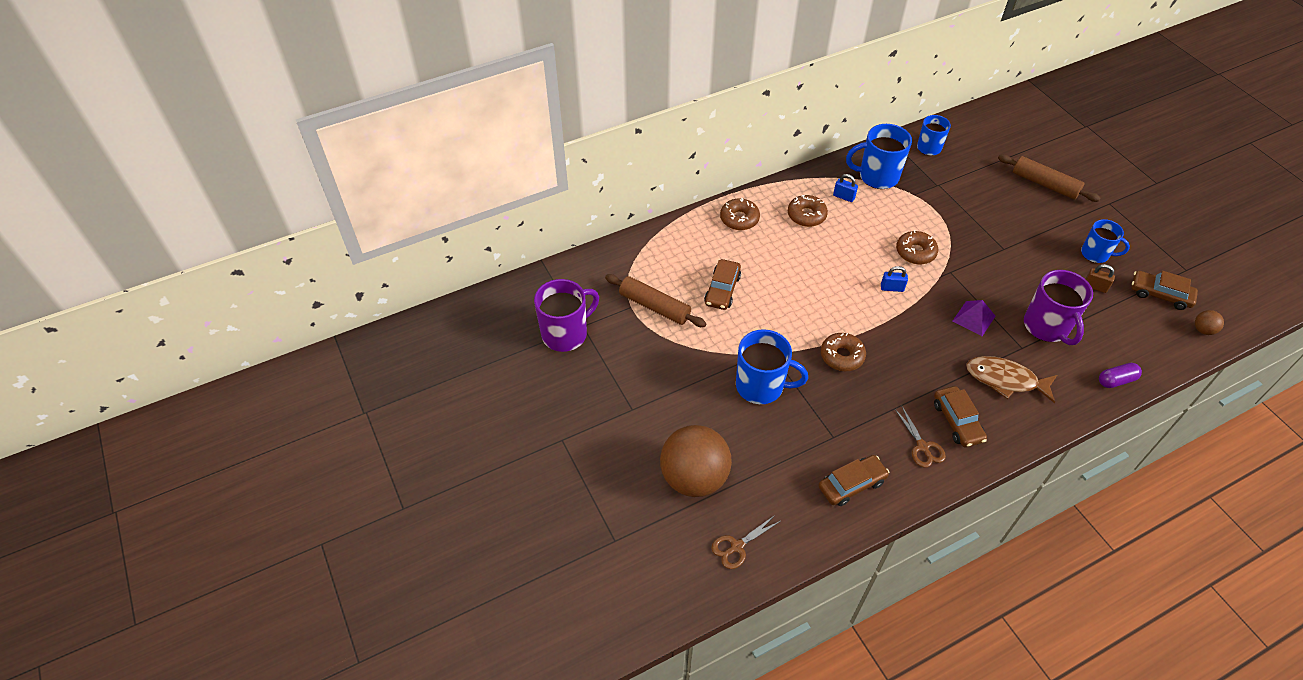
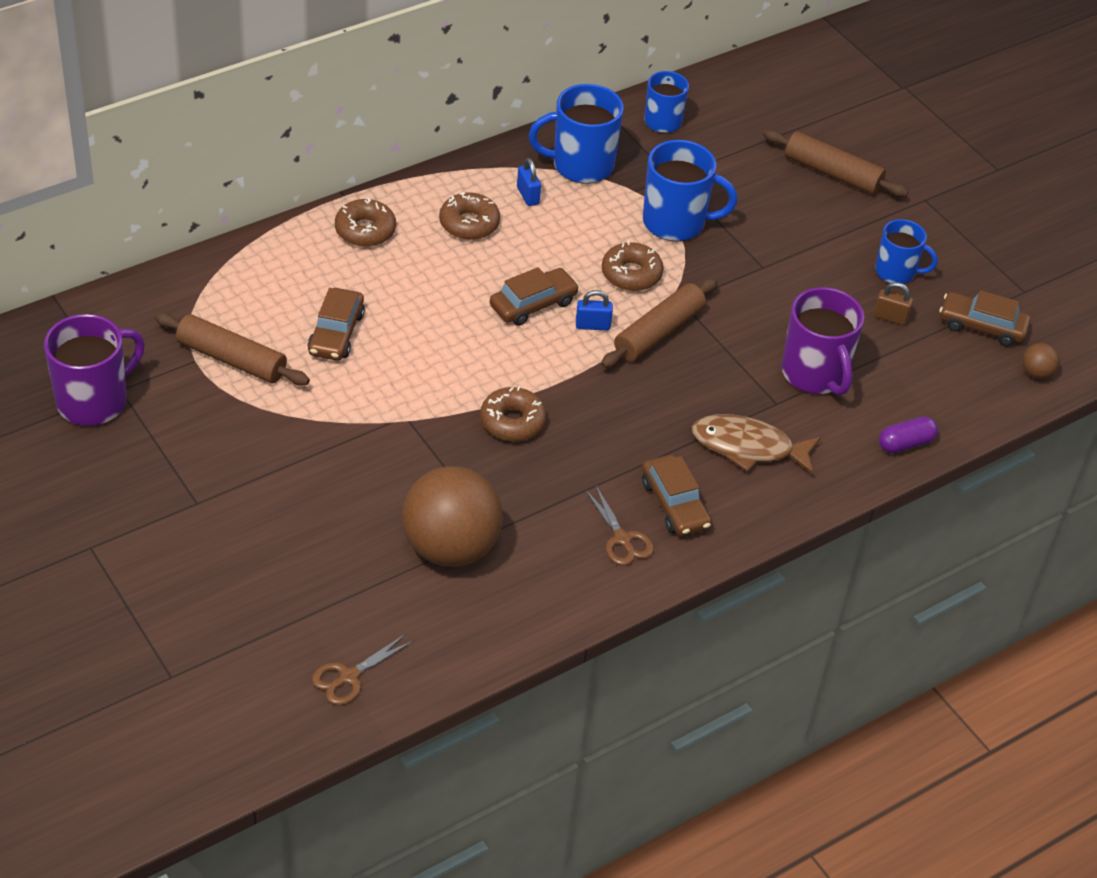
camera: 10 degrees left, 5 degrees down
brown ball [660,425,732,497] -> brown ball moved to [402,466,503,567]
blue mug [736,329,808,404] -> blue mug moved to [643,140,737,241]
brown car [819,455,889,506] -> brown car moved to [490,267,579,326]
blue padlock [833,174,858,202] -> blue padlock turned 45 degrees clockwise [517,158,541,206]
purple pyramid [953,300,995,336] -> none
none -> brown rolling pin [601,278,718,368]

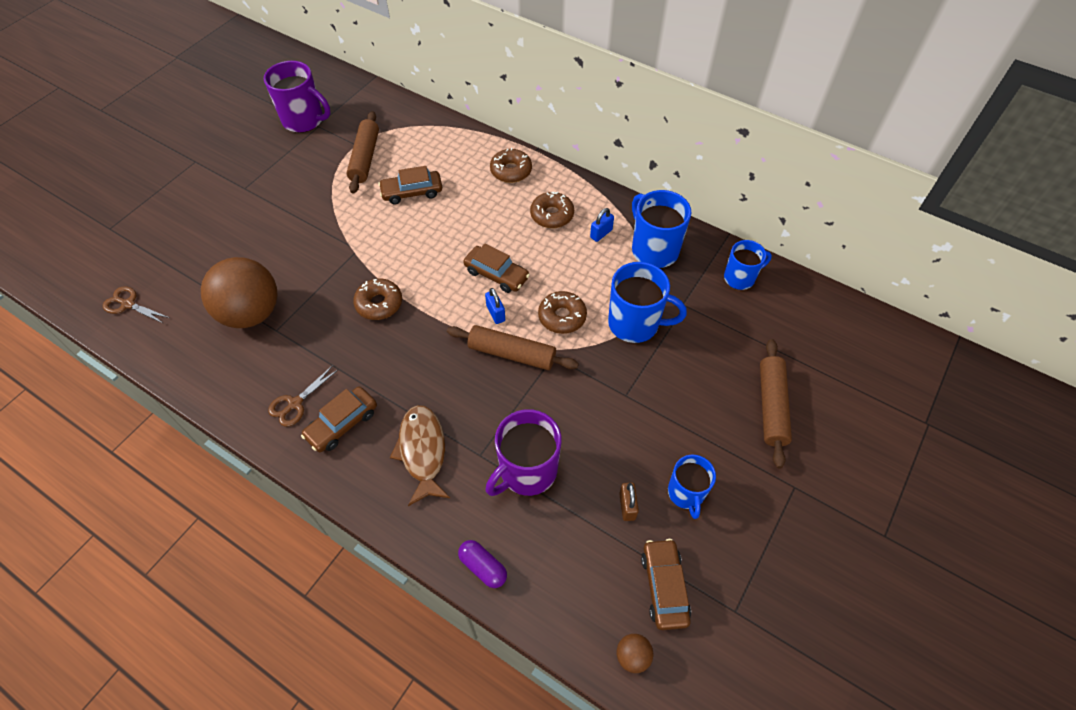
camera: 70 degrees right, 10 degrees up
blue mug [643,140,737,241] -> blue mug turned 60 degrees counterclockwise [608,262,687,343]

